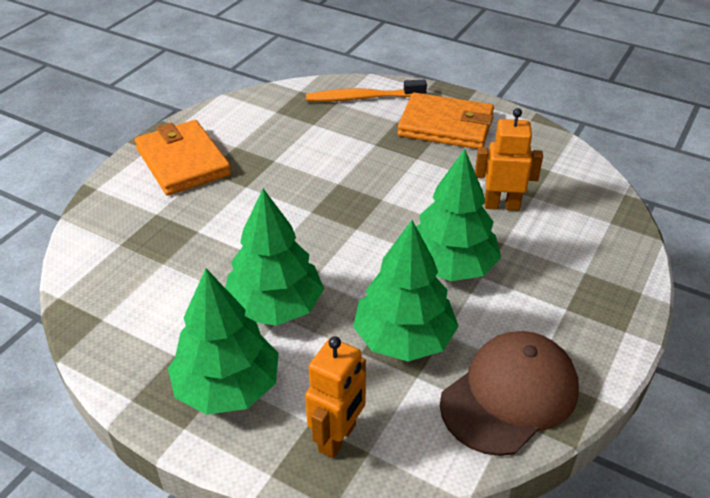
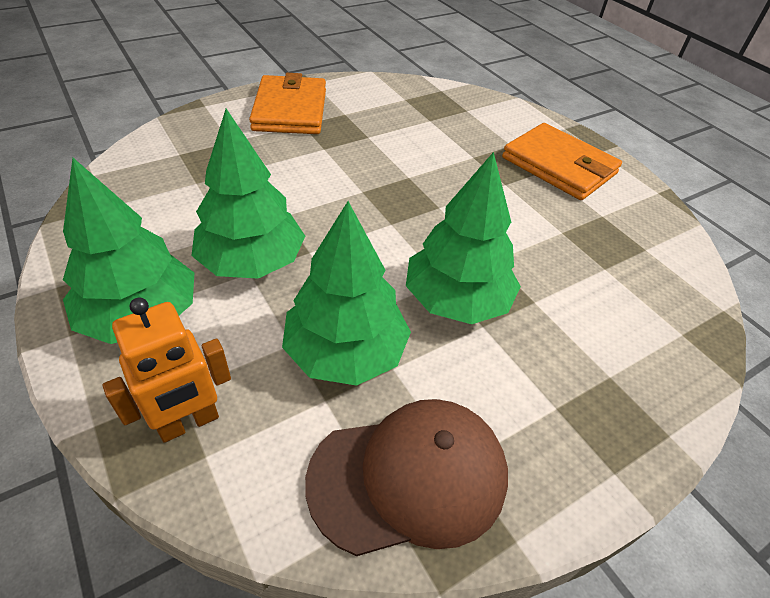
camera: 25 degrees right, 5 degrees up
orange toothbrush [306,80,427,102] -> none
orange robot [475,108,543,211] -> none

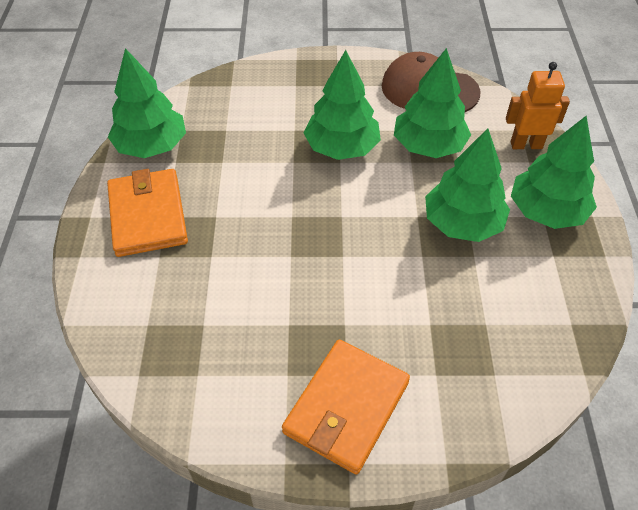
camera: 145 degrees left, 5 degrees up
none -> green tree [108,48,186,158]

